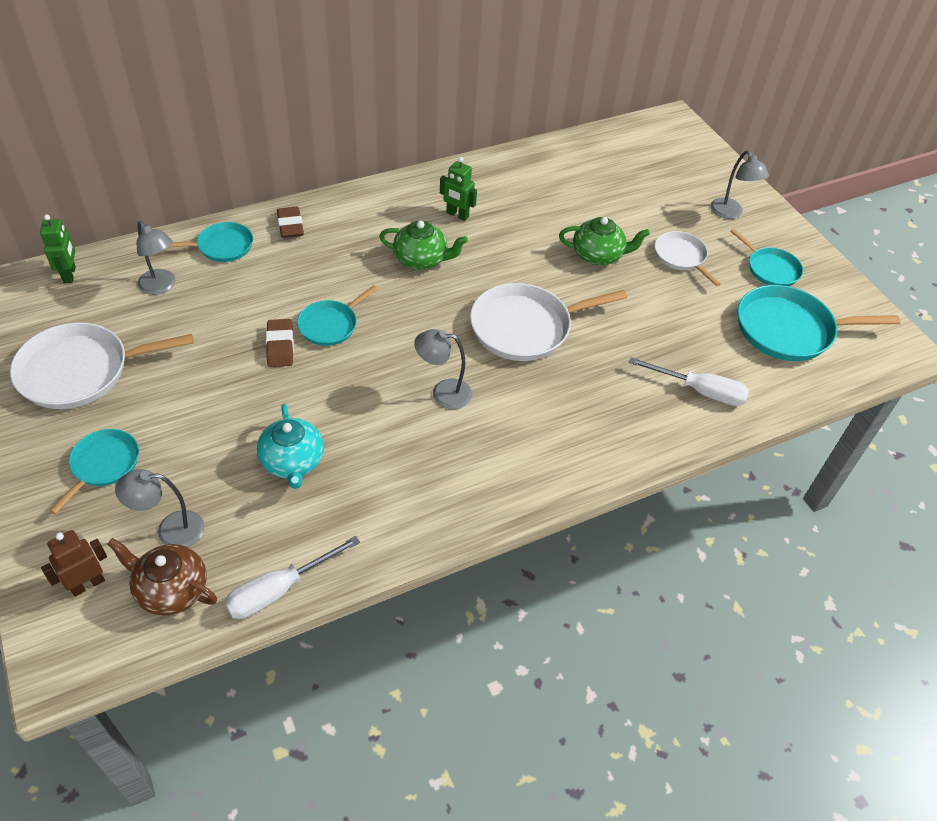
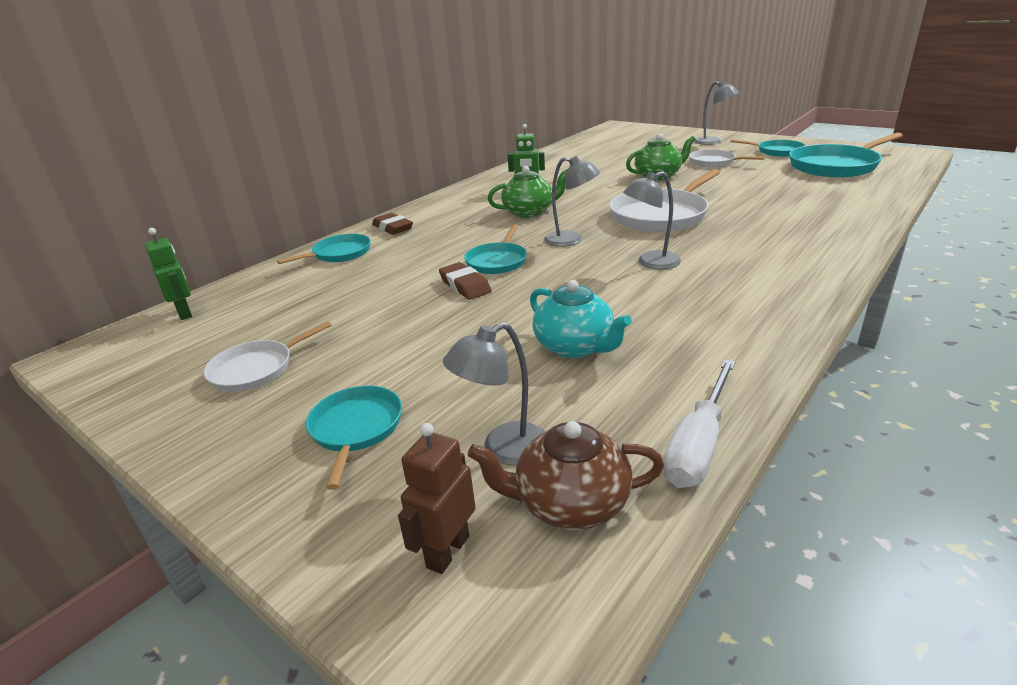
camera: 20 degrees left, 20 degrees down
white pan [10,322,194,409] -> white pan [204,321,332,392], size x0.58
grey lamp [137,221,176,295] -> grey lamp moved to [544,156,600,247]
white screwdriver [629,357,749,406] -> none

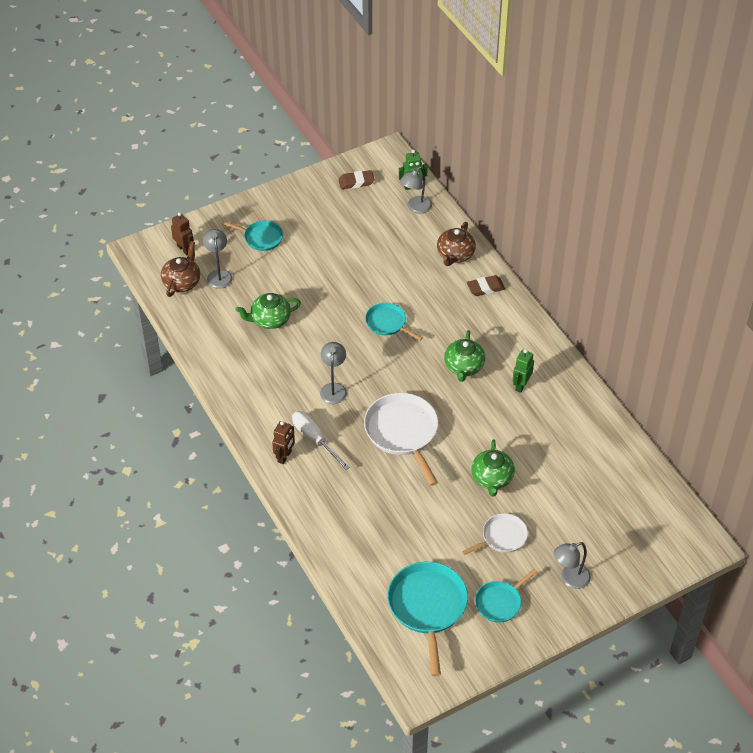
camera: 110 degrees right, 20 degrees up
white pan [204,321,332,392] -> none
turquoise pan [277,234,371,264] -> brown teapot [437,222,476,266]
brown eraser [439,262,492,300] -> brown eraser moved to [338,170,375,189]
turquoise teapot [530,280,632,358] -> green teapot [235,293,301,329]
grey lamp [544,156,600,247] -> grey lamp moved to [400,167,432,214]
white screwdriver [663,359,736,488] -> white screwdriver moved to [292,411,350,470]
none -> brown robot [272,421,295,464]

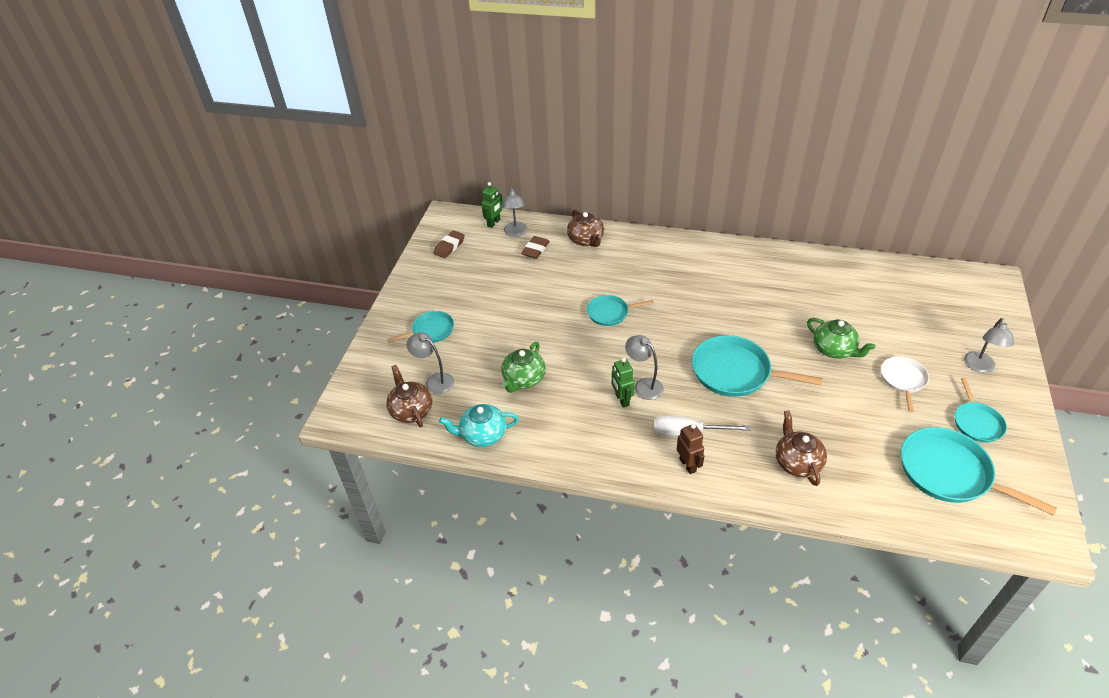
camera: 45 degrees left, 5 degrees down
brown robot [171,212,194,255] -> none
white pan [364,393,438,486] -> turquoise pan [692,335,823,397]
green teapot [444,330,485,382] -> none
brown eraser [467,275,505,296] -> brown eraser moved to [521,236,550,259]
green robot [512,349,534,393] -> green robot moved to [612,358,635,408]
none -> turquoise teapot [439,404,519,447]
none -> brown teapot [775,410,827,486]

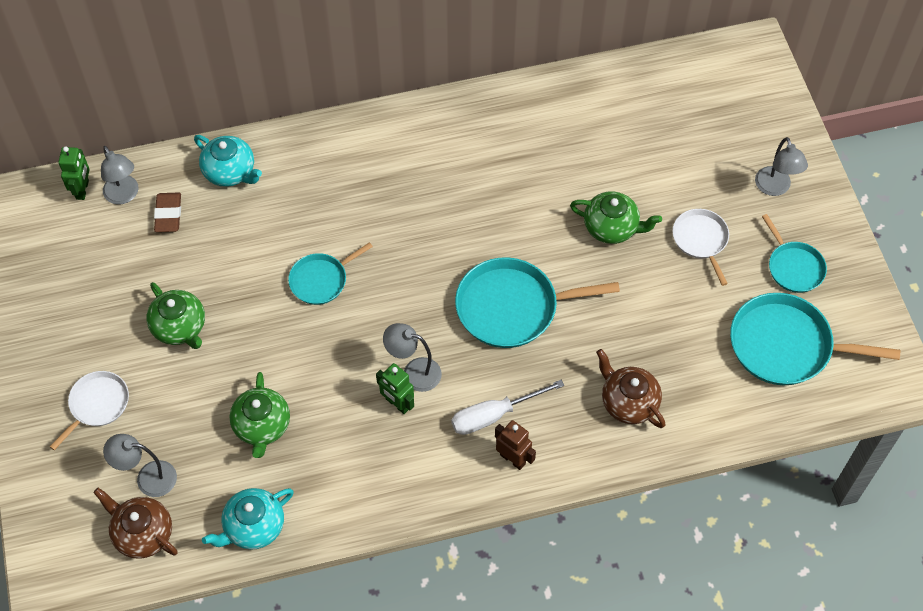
camera: 30 degrees left, 15 degrees up
turquoise pan [387,311,454,343] -> white pan [49,371,129,450]
brown eraser [434,230,465,258] -> none
brown teapot [567,210,604,247] -> turquoise teapot [194,135,262,187]
none -> green teapot [146,282,205,349]

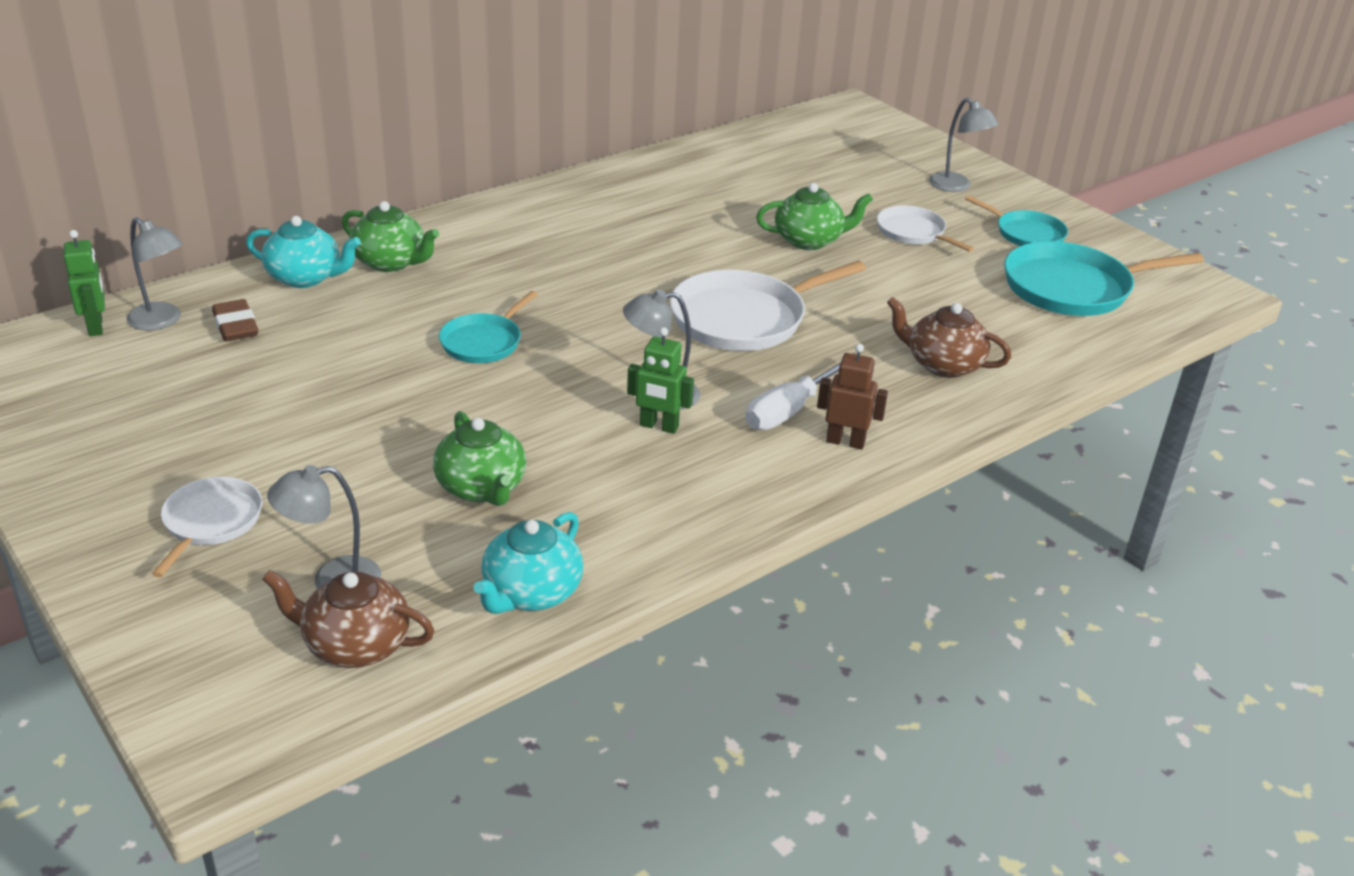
camera: 25 degrees left, 25 degrees down
green teapot [146,282,205,349] -> green teapot moved to [342,201,439,272]
turquoise pan [455,257,620,348] -> white pan [670,261,866,351]

